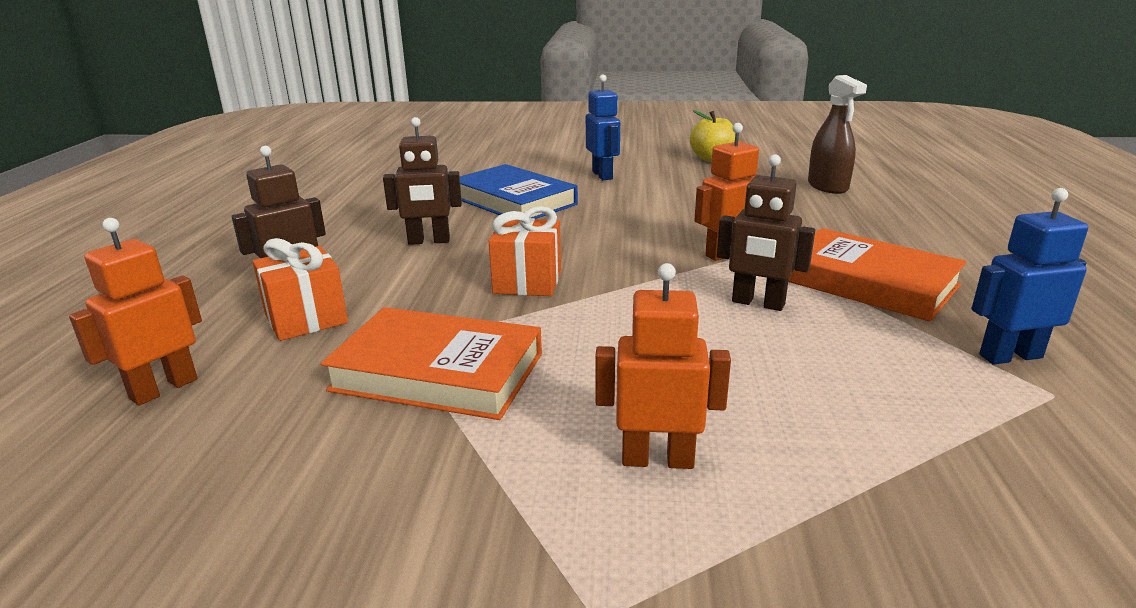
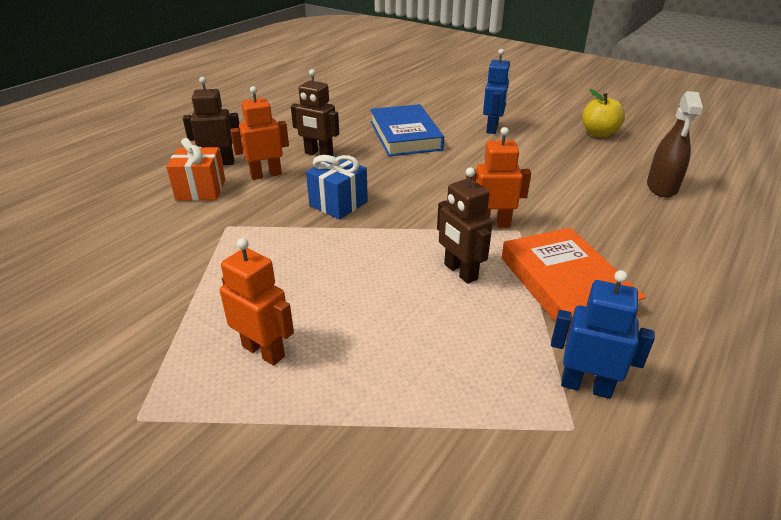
camera: 30 degrees right, 10 degrees up
orange robot [69,218,202,406] -> orange robot moved to [230,86,289,180]
orange book [321,307,542,420] -> none
orange gift [489,206,561,296] -> blue gift [306,155,368,219]

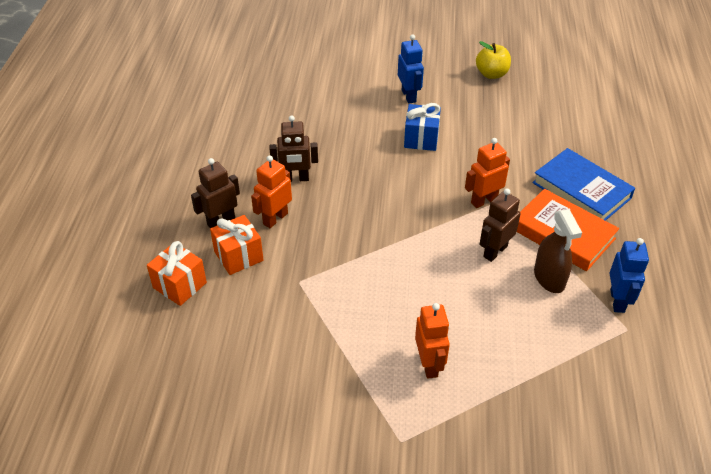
camera: 30 degrees left, 10 degrees up
orange robot [220,238,294,366] -> orange robot turned 75 degrees clockwise [415,303,450,379]
blue gift [306,155,368,219] -> blue gift moved to [404,103,441,151]
blue book [370,104,444,156] -> blue book moved to [532,148,635,221]
brown robot [437,167,493,284] -> brown robot turned 105 degrees clockwise [479,188,520,262]
blue robot [551,270,655,399] -> blue robot turned 105 degrees clockwise [610,238,649,313]
brown spray bottle [647,91,703,198] -> brown spray bottle moved to [534,209,582,293]
none -> orange gift [147,241,207,306]

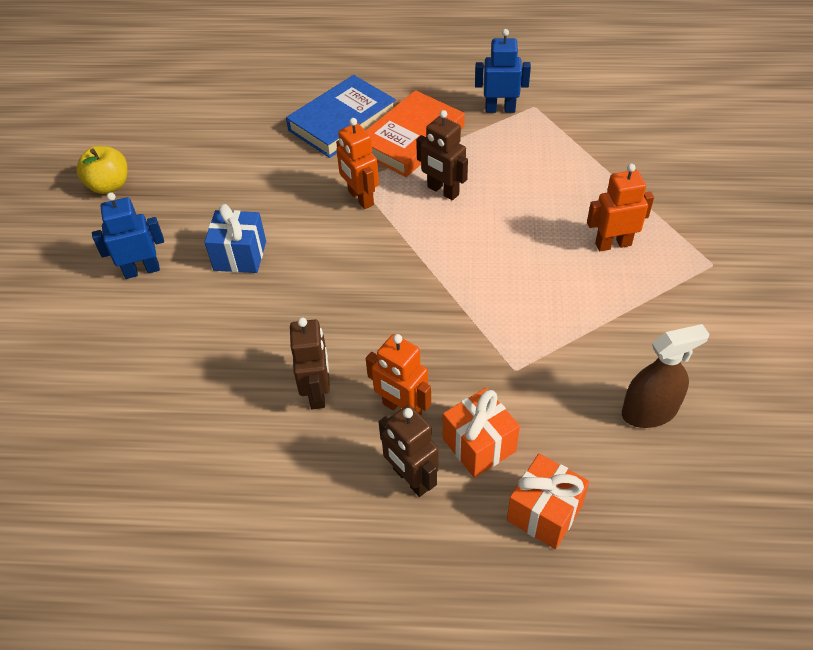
camera: 90 degrees left, 5 degrees up
brown spray bottle [534,209,582,293] -> brown spray bottle moved to [622,324,710,428]

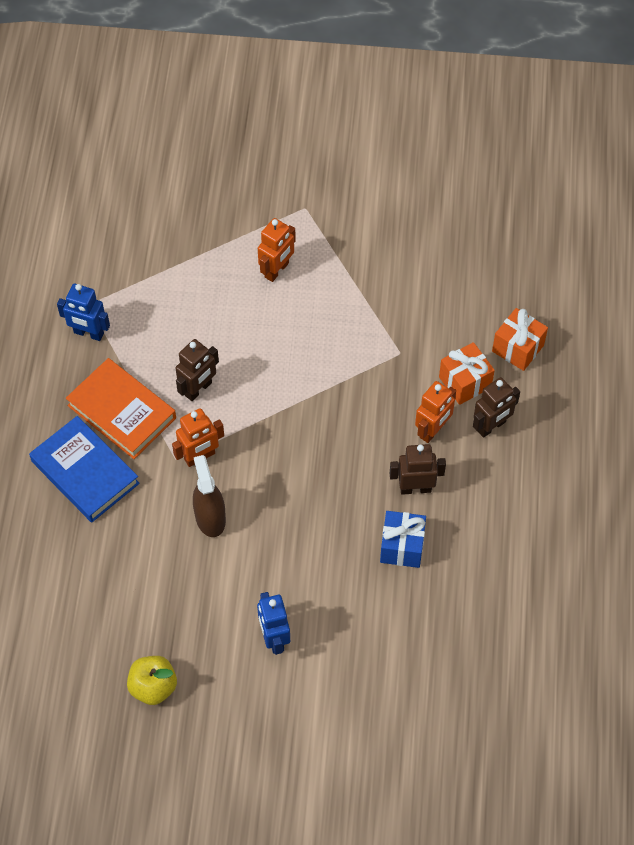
camera: 90 degrees left, 10 degrees up
blue gift [204,204,266,273] -> blue gift moved to [380,511,426,568]
blue robot [475,29,531,113] -> blue robot turned 75 degrees counterclockwise [57,284,110,341]
orange robot [587,164,654,251] -> orange robot turned 135 degrees counterclockwise [258,218,296,282]
brown spray bottle [622,324,710,428] -> brown spray bottle moved to [193,455,226,537]

